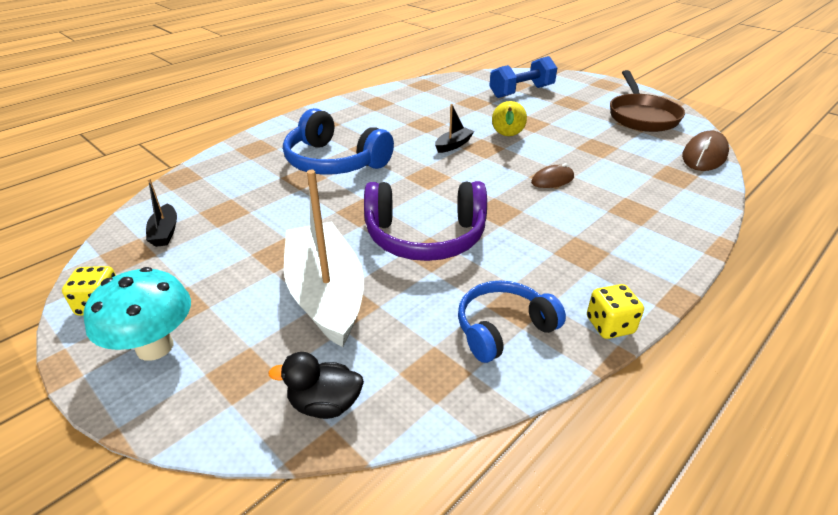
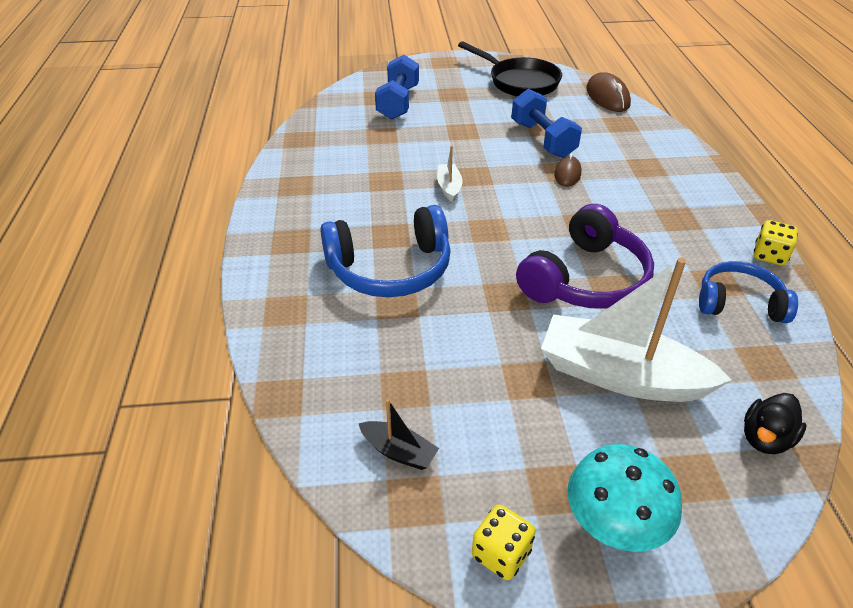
camera: 50 degrees left, 5 degrees up
black boat [435,104,474,153] -> white boat [437,145,463,202]
blue headphones [458,281,566,363] -> blue headphones turned 90 degrees clockwise [699,261,798,323]
yellow pear [492,101,527,136] -> none
brown pan [610,70,685,132] -> black pan [458,41,562,97]
none -> blue dumbbell [511,89,582,158]

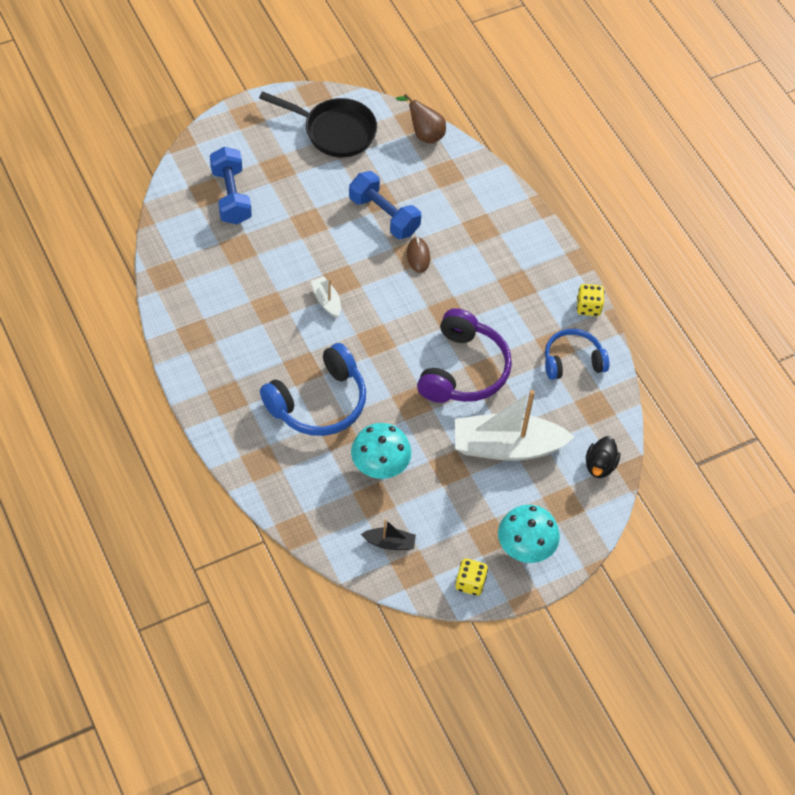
camera: 25 degrees left, 15 degrees up
brown mouse [586,72,631,112] -> brown pear [396,94,446,144]
none -> turquoise mushroom [351,423,412,479]

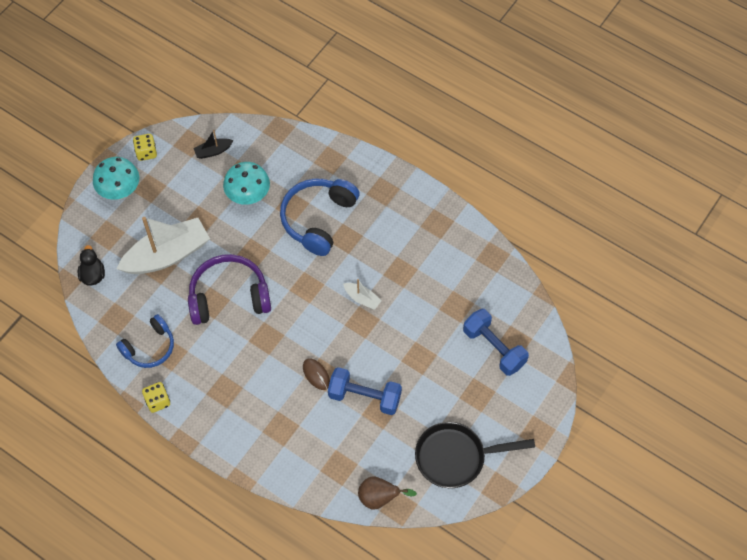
camera: 155 degrees right, 5 degrees up
purple headphones [417,308,512,403] -> purple headphones turned 90 degrees clockwise [188,254,271,325]

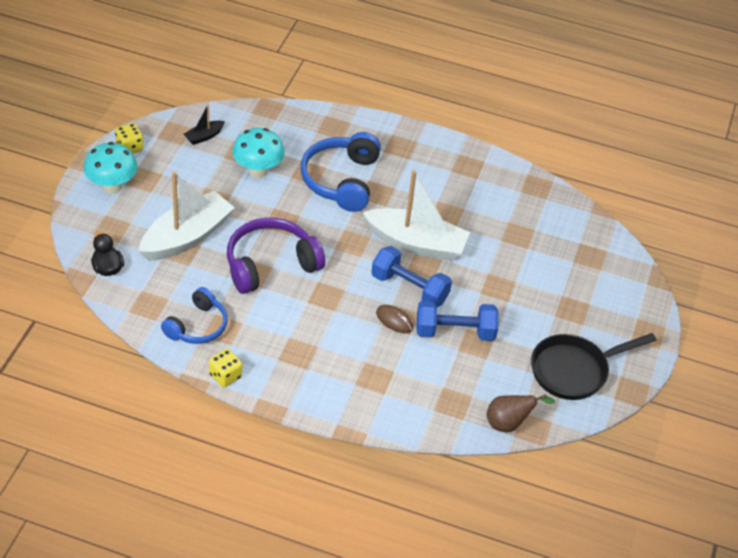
camera: 20 degrees left, 15 degrees down
white boat [343,279,382,310] -> white boat [363,170,470,261], size x2.27
blue dumbbell [463,309,529,376] -> blue dumbbell moved to [371,246,452,307]

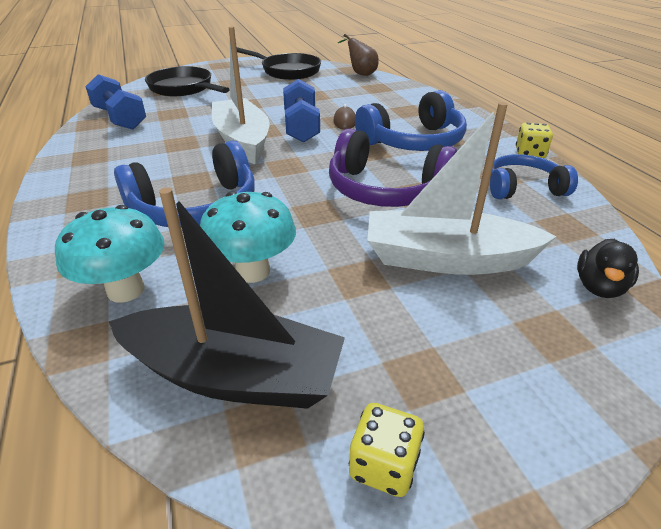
camera: 125 degrees left, 10 degrees down
turquoise mushroom [83,142,138,194] -> turquoise mushroom moved to [55,205,164,303]
black boat [184,104,225,145] -> black boat [109,187,345,409], size x2.27
blue dumbbell [416,301,499,341] -> blue dumbbell moved to [85,74,146,129]
none -> black pan [145,66,230,96]
none -> blue headphones [355,90,467,151]

